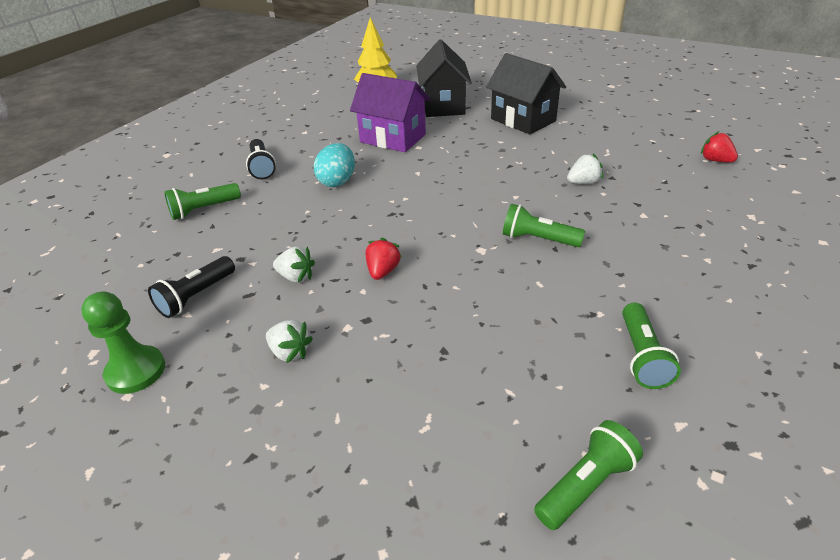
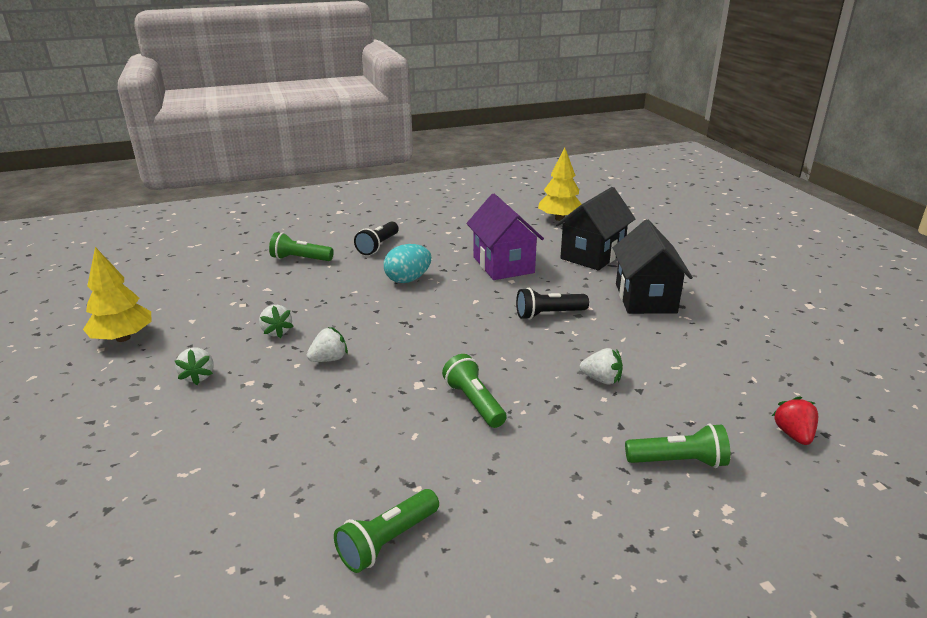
camera: 40 degrees right, 10 degrees down
green pawn [81,291,165,394] -> yellow tree [83,247,152,342]
black flashlight [148,256,235,318] -> black flashlight moved to [516,288,589,320]
red strawberry [365,238,402,280] -> white strawberry [307,327,348,362]
green flashlight [534,420,643,530] -> green flashlight moved to [625,423,730,468]

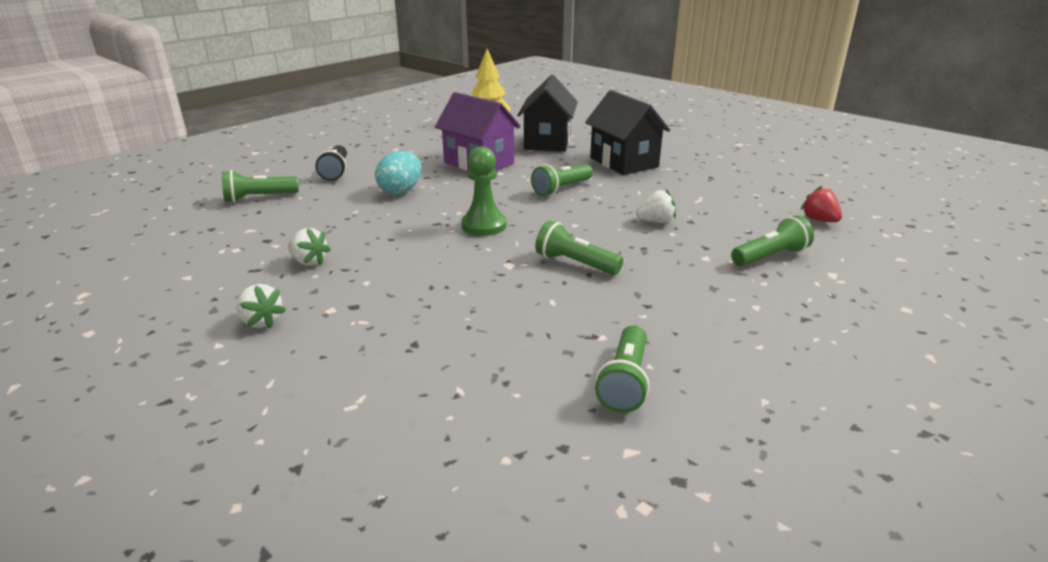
camera: 30 degrees left, 0 degrees up
yellow tree [83,247,152,342] -> none
white strawberry [307,327,348,362] -> none
black flashlight [516,288,589,320] -> green flashlight [531,164,593,196]
none -> green pawn [461,147,507,236]

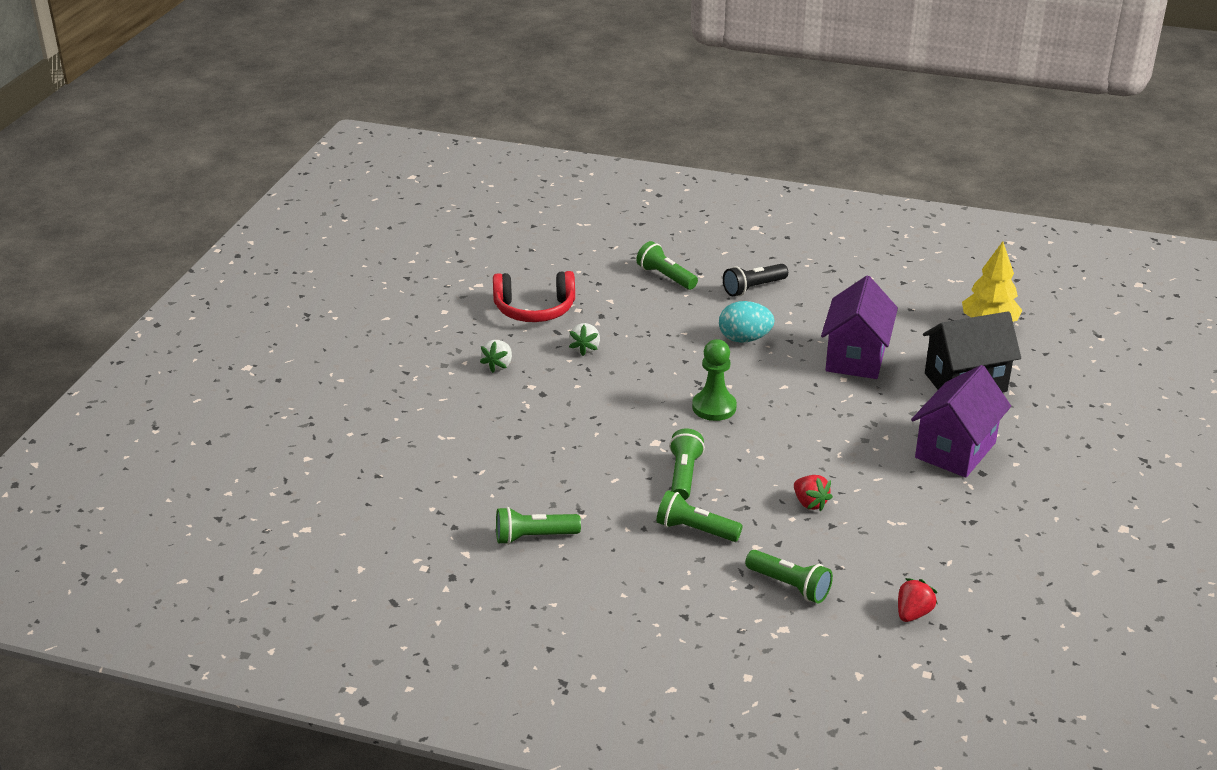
camera: 65 degrees right, 5 degrees up
green flashlight [531,164,593,196] -> green flashlight moved to [656,490,743,542]
black house [585,90,670,175] -> purple house [911,365,1011,478]
white strawberry [636,189,676,223] -> red strawberry [794,475,833,511]
none -> red headphones [493,271,575,322]

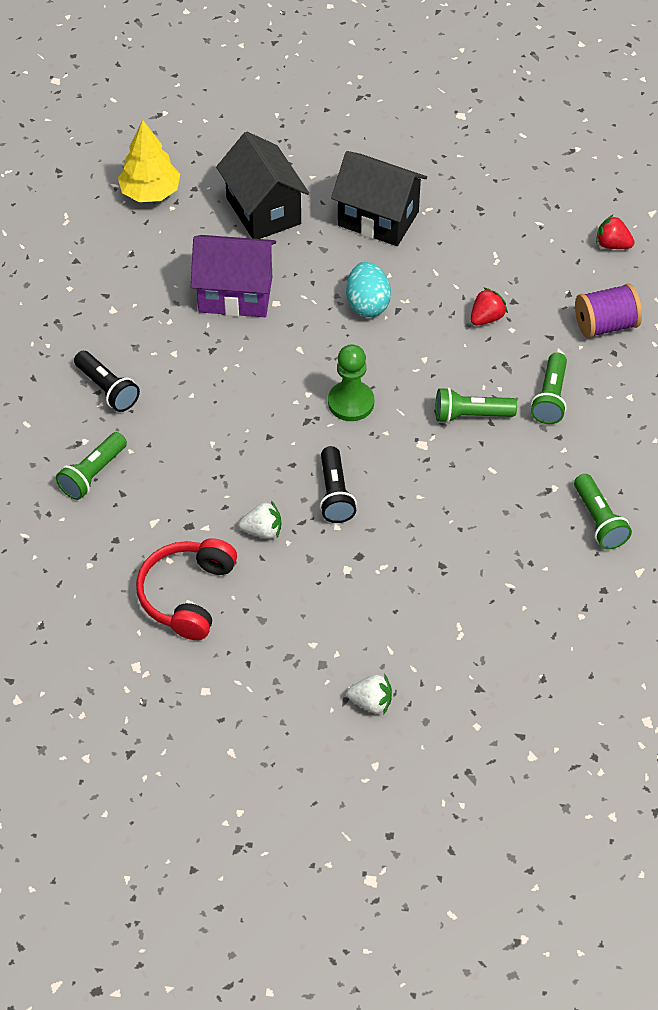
camera: 100 degrees left, 20 degrees up
white strawberry [480,340,512,373] -> white strawberry moved to [347,675,392,715]
red headphones [493,271,575,322] -> red headphones turned 150 degrees counterclockwise [136,538,237,640]
turquoise egg [719,301,774,343] -> turquoise egg moved to [346,262,391,317]
green flashlight [745,550,833,603] -> purple spool [575,283,642,338]
purple house [911,365,1011,478] -> black house [331,151,427,246]
none -> black flashlight [320,446,357,523]

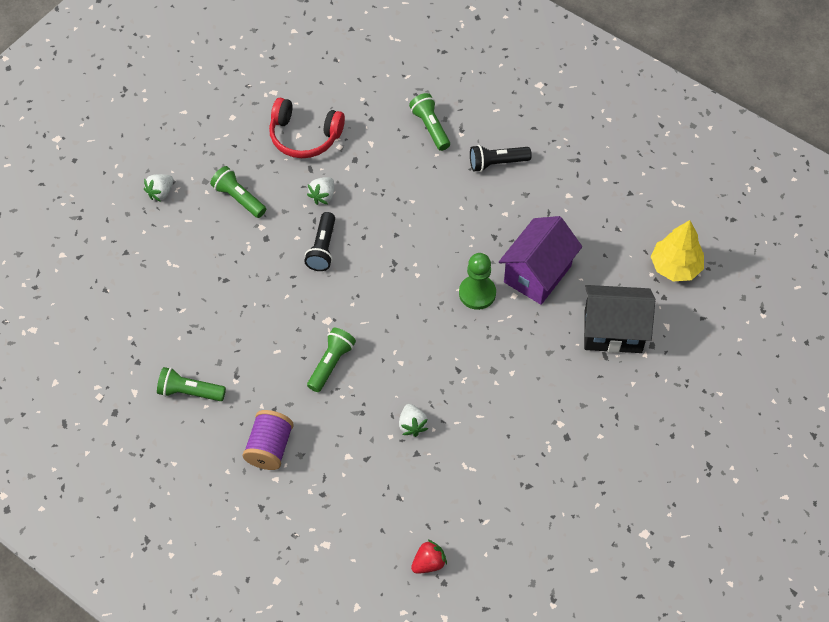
camera: 120 degrees right, 5 degrees up
red headphones [136,538,237,640] -> red headphones turned 150 degrees clockwise [269,98,345,158]
black flashlight [320,446,357,523] -> black flashlight turned 105 degrees counterclockwise [304,212,335,271]
green pawn [328,344,374,421] -> green pawn moved to [459,253,496,310]
black house [331,151,427,246] -> none
turquoise egg [346,262,391,317] -> none
red strawberry [471,288,508,326] -> white strawberry [399,404,428,437]
green flashlight [531,353,567,424] -> green flashlight moved to [210,166,266,218]
purple spool [575,283,642,338] -> purple spool moved to [242,410,294,470]

